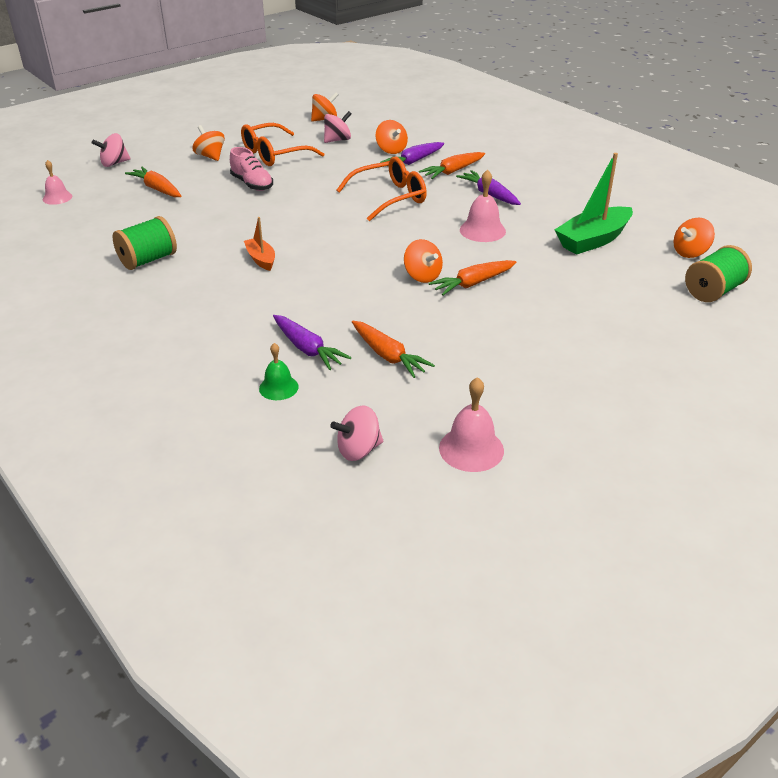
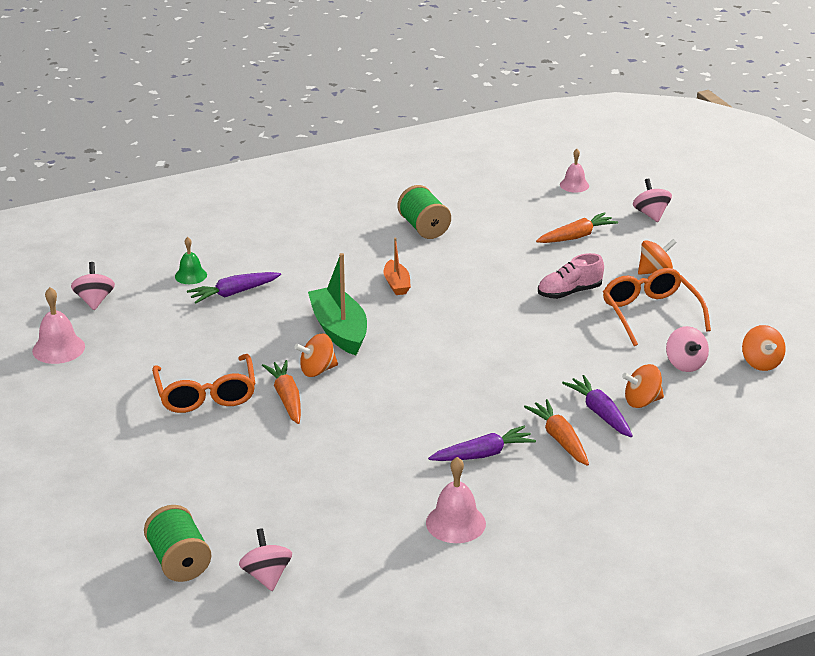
camera: 105 degrees right, 5 degrees down
orange boat [244,217,275,271] -> orange boat turned 90 degrees clockwise [384,238,411,295]
orange glasses [337,157,427,221] -> orange glasses moved to [152,354,255,413]
orange carrot [352,321,435,378] -> none
pink bell [460,169,506,242] -> pink bell moved to [426,457,486,543]
green boat [555,153,633,255] -> green boat moved to [308,253,367,355]
orange spinning top [674,217,715,258] -> pink spinning top [239,528,292,591]

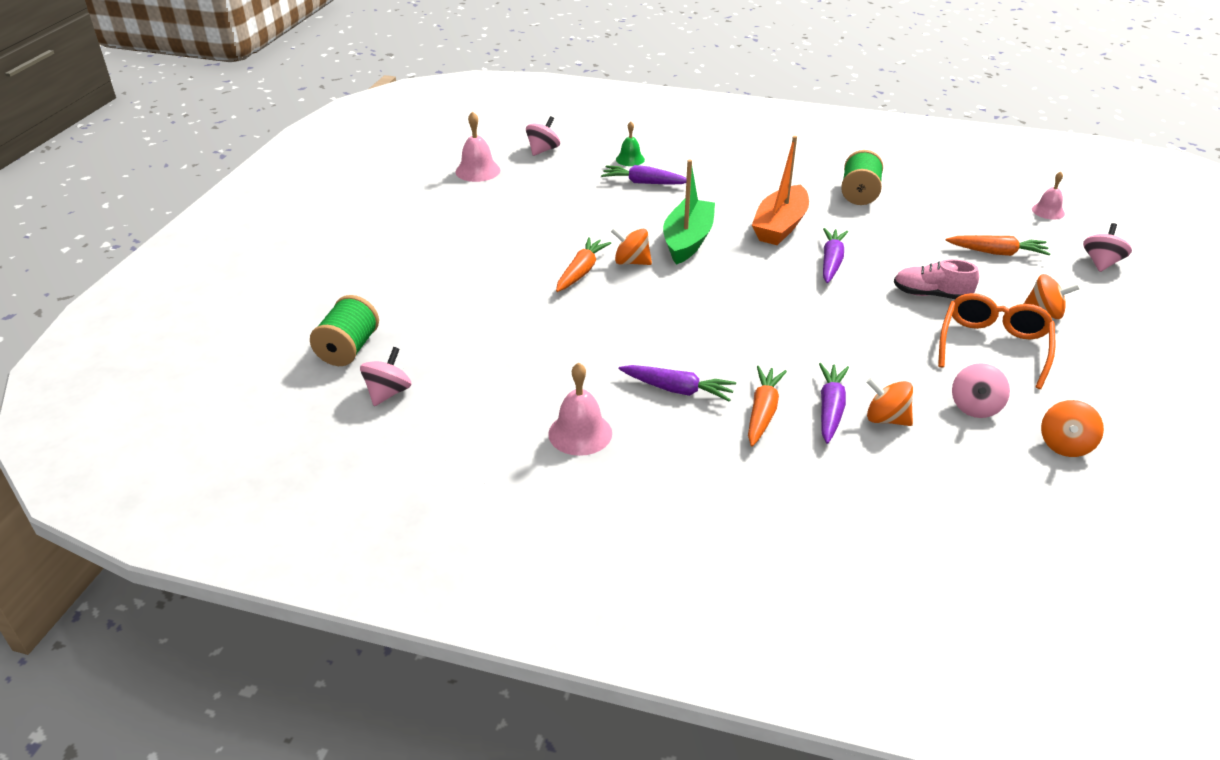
camera: 40 degrees right, 5 degrees up
orange glasses [152,354,255,413] -> none
orange boat [384,238,411,295] -> orange boat [752,136,809,245], size x1.84
none -> purple carrot [823,228,848,283]

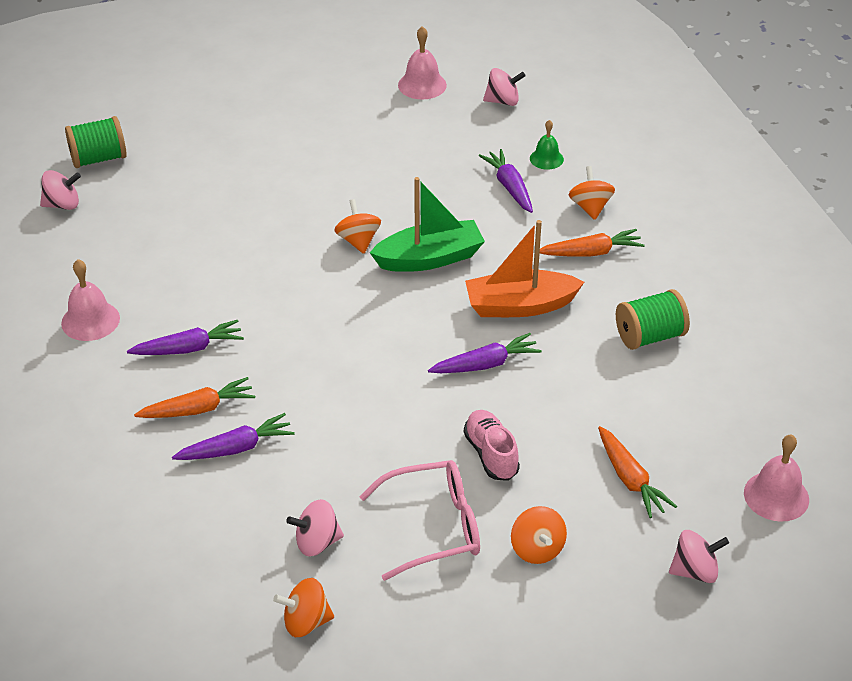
camera: 55 degrees right, 5 degrees up
orange carrot [556,237,611,292] -> orange carrot moved to [540,229,645,257]
purple carrot [619,365,736,402] -> purple carrot turned 90 degrees counterclockwise [127,320,244,355]
orange spinning top [866,378,913,426] -> orange spinning top moved to [569,166,615,220]
orange glasses [938,293,1055,389] -> pink glasses [359,460,480,581]
pink bell [1032,171,1065,220] -> pink bell [744,434,809,522], size x1.52

